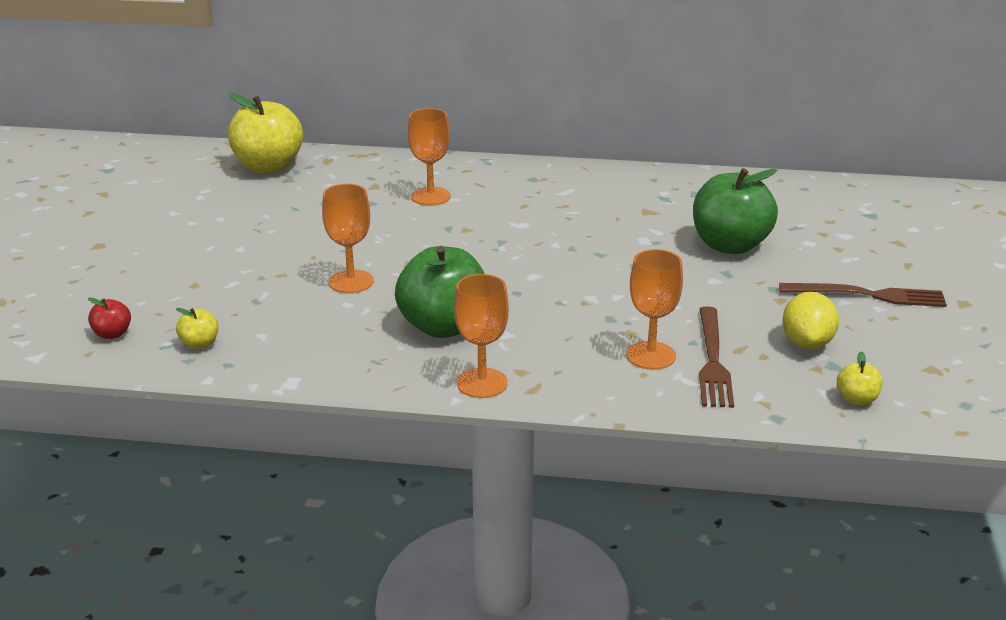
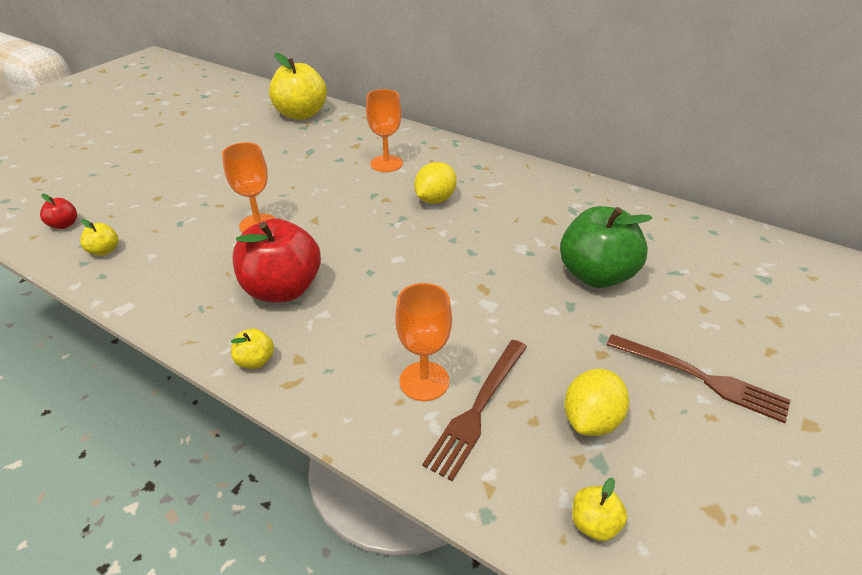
camera: 25 degrees right, 10 degrees up
green apple [395,246,485,338] -> red apple [233,218,321,302]
orange goblet [454,274,509,398] -> yellow apple [231,328,274,369]
none -> yellow lemon [414,162,457,204]

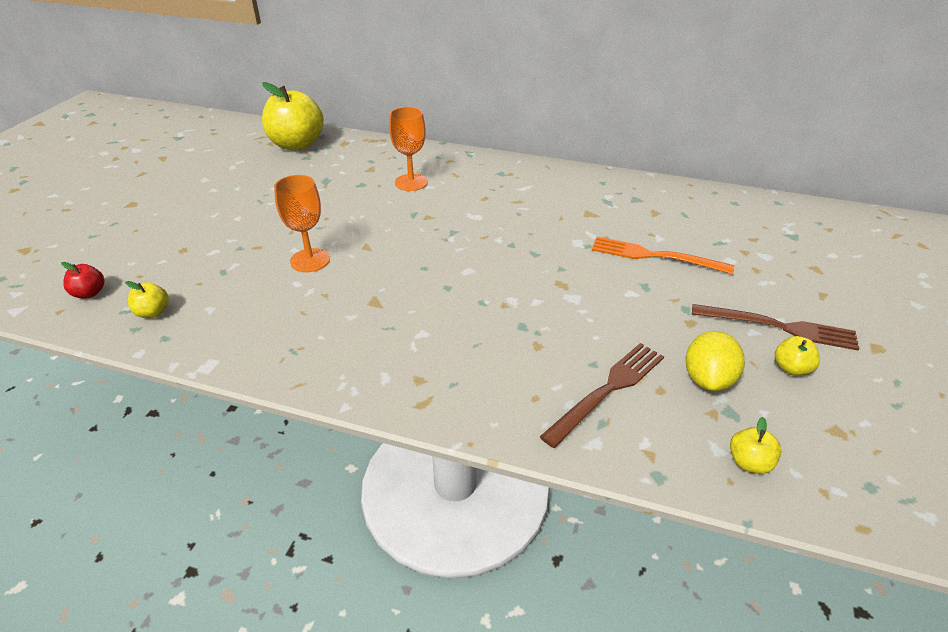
camera: 15 degrees left, 0 degrees up
yellow apple [231,328,274,369] -> yellow apple moved to [775,336,820,376]
red apple [233,218,321,302] -> none
orange goblet [395,283,452,401] -> none
yellow lemon [414,162,457,204] -> none
brown fork [422,340,527,481] -> brown fork turned 150 degrees counterclockwise [540,343,664,448]
green apple [560,206,652,288] -> orange fork [592,237,734,274]

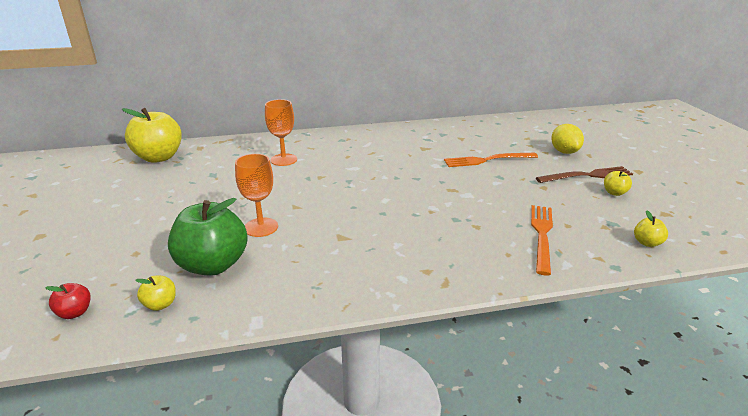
camera: 30 degrees left, 10 degrees down
brown fork [540,343,664,448] -> orange fork [531,205,553,276]
yellow lemon [686,331,745,391] -> yellow lemon moved to [551,124,584,154]
none -> green apple [168,198,248,276]

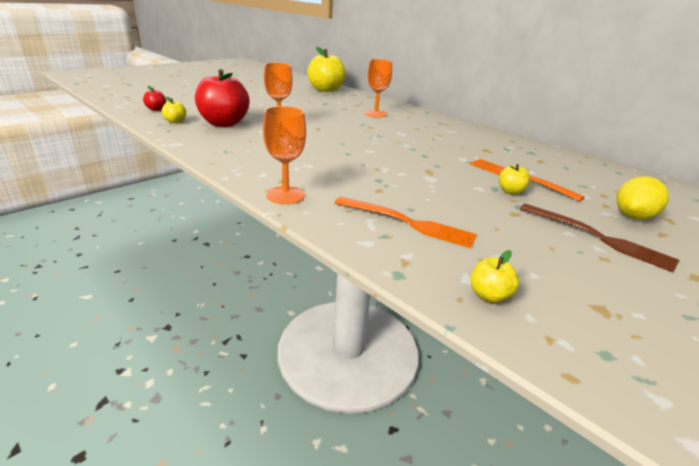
camera: 55 degrees right, 0 degrees up
green apple [168,198,248,276] -> red apple [195,69,249,127]
orange fork [531,205,553,276] -> orange fork turned 45 degrees clockwise [335,197,477,248]
yellow apple [604,171,632,196] -> yellow apple moved to [499,164,530,195]
none -> orange goblet [263,106,306,204]

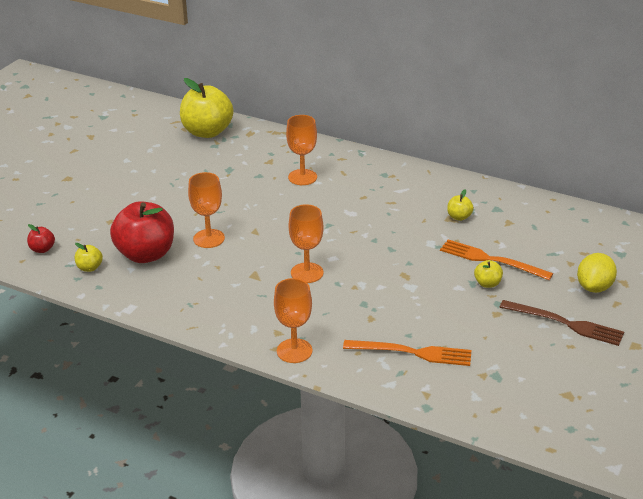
camera: 15 degrees left, 5 degrees up
yellow apple [471,250,519,303] -> yellow apple moved to [447,190,474,221]
none -> orange goblet [289,204,324,283]

